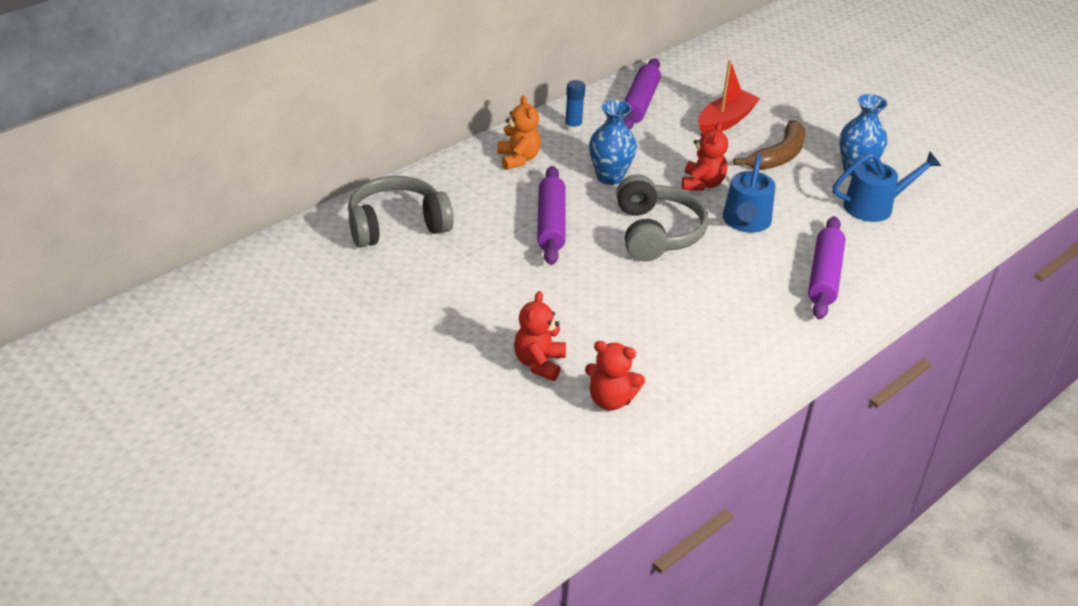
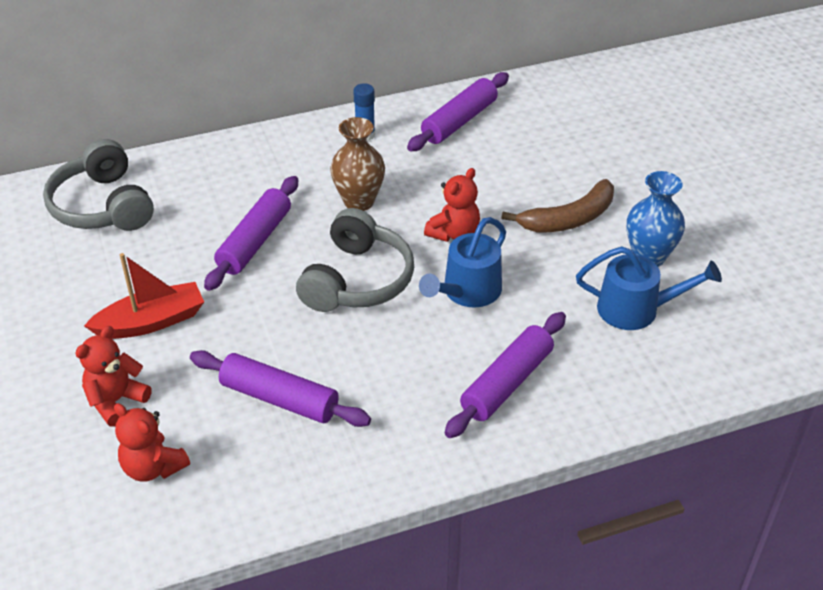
camera: 25 degrees right, 5 degrees up
grey headphones [348,176,454,248] -> grey headphones turned 120 degrees counterclockwise [43,139,154,231]
orange teddy bear [497,96,541,170] -> none
blue vase [589,100,637,185] -> brown vase [330,117,385,211]
red boat [698,60,760,134] -> red boat moved to [84,253,204,339]
none -> purple rolling pin [190,350,371,427]

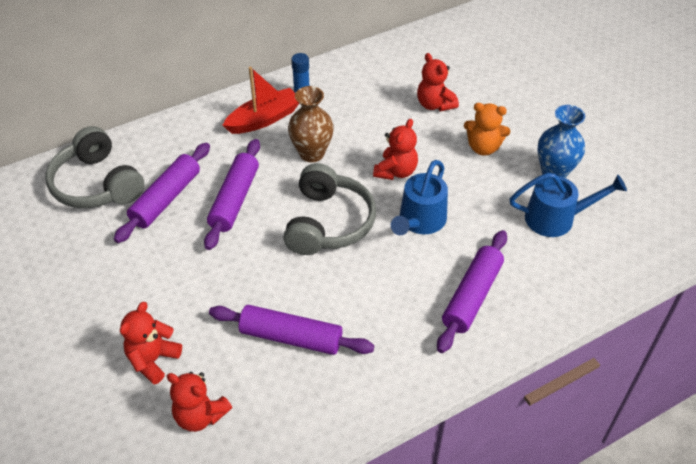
camera: 10 degrees left, 5 degrees up
red boat [84,253,204,339] -> red boat moved to [222,67,299,134]
purple rolling pin [407,72,509,151] -> purple rolling pin moved to [114,143,210,243]
brown banana [501,179,614,233] -> orange teddy bear [464,103,510,156]
none -> red teddy bear [417,53,459,111]

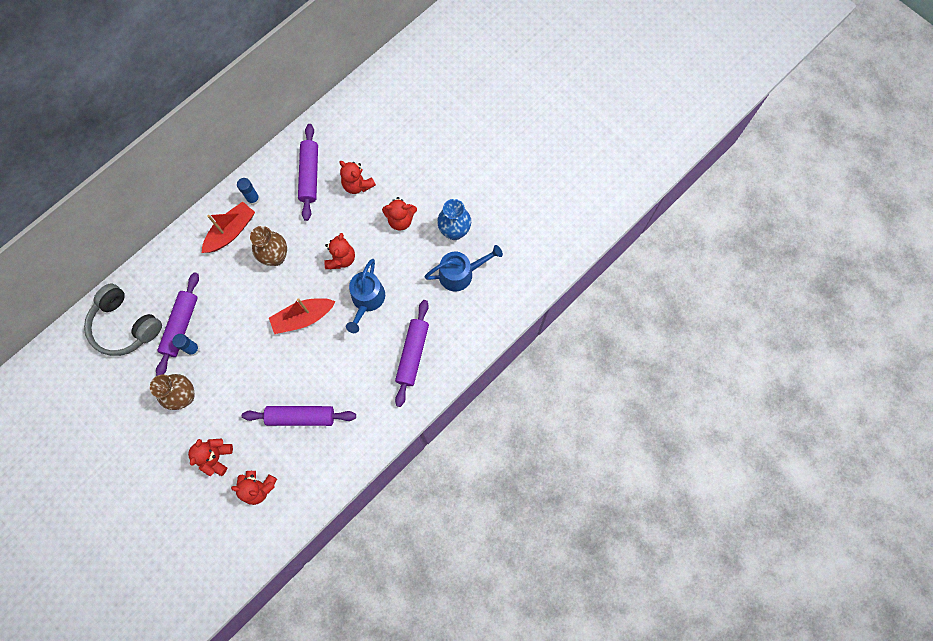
camera: 15 degrees left, 25 degrees up
purple rolling pin [204,139,260,250] -> purple rolling pin moved to [298,124,318,221]
grey headphones [283,163,376,255] -> red boat [269,298,336,334]
orange teddy bear [464,103,510,156] -> red teddy bear [382,197,417,231]
none -> brown vase [150,374,194,410]
none -> blue glue stick [172,334,200,356]

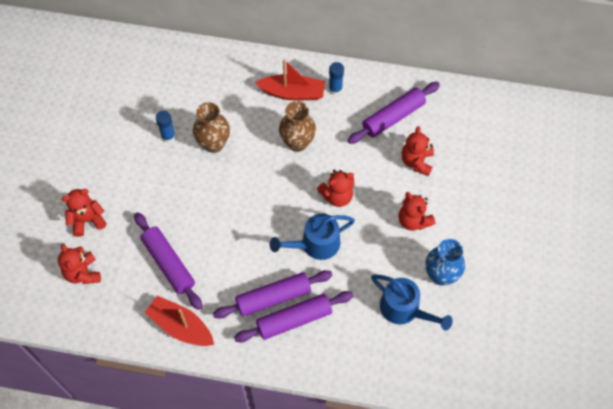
camera: 55 degrees right, 10 degrees down
grey headphones [84,284,162,356] -> none
brown vase [150,374,194,410] -> brown vase moved to [193,102,230,153]
purple rolling pin [156,272,199,376] -> purple rolling pin moved to [213,270,332,319]
red boat [269,298,336,334] -> red boat moved to [145,296,214,346]

